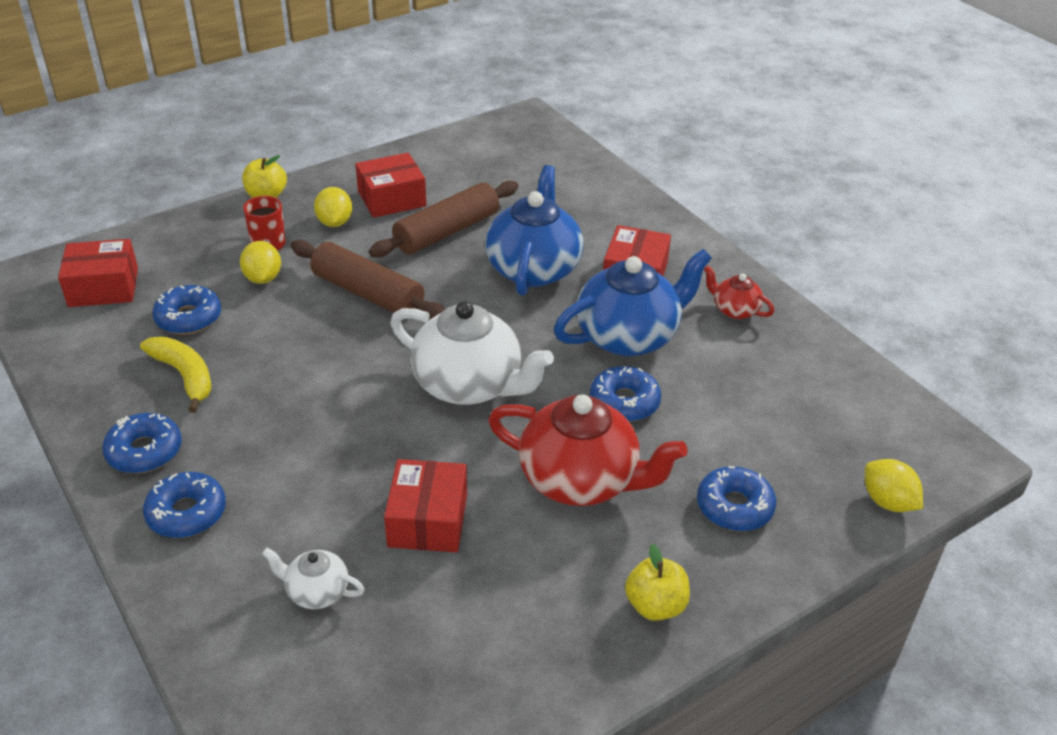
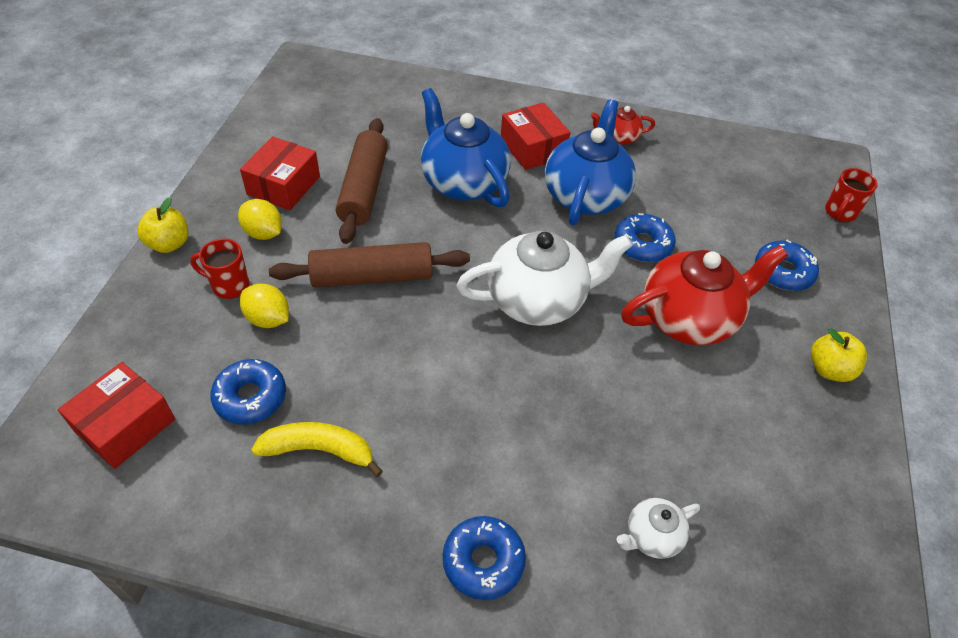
camera: 45 degrees left, 10 degrees up
blue donut [102,413,182,473] -> none
red box [384,459,467,552] -> none
yellow lemon [865,459,923,512] -> red mug [825,168,878,222]

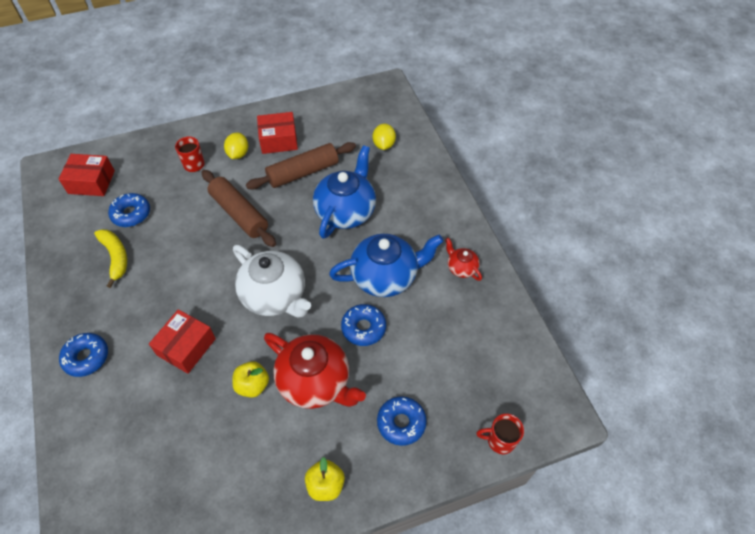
camera: 60 degrees right, 5 degrees up
yellow apple [137,197,189,253] -> yellow apple moved to [232,361,269,398]
yellow lemon [240,284,289,328] -> yellow lemon moved to [372,124,396,150]
red box [501,102,570,170] -> red box moved to [149,309,216,374]
white teapot [616,498,700,559] -> none

